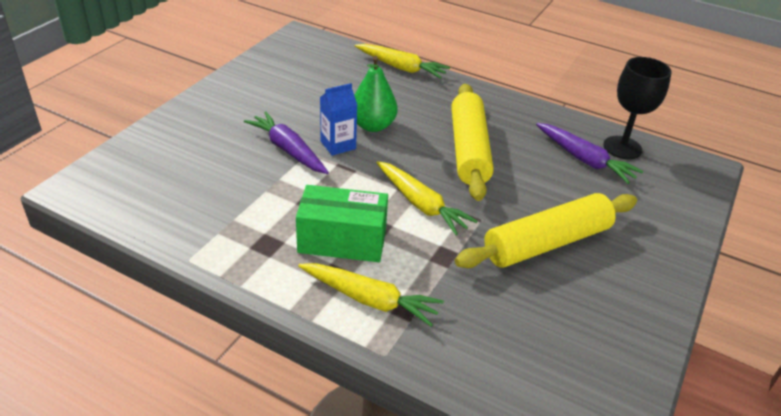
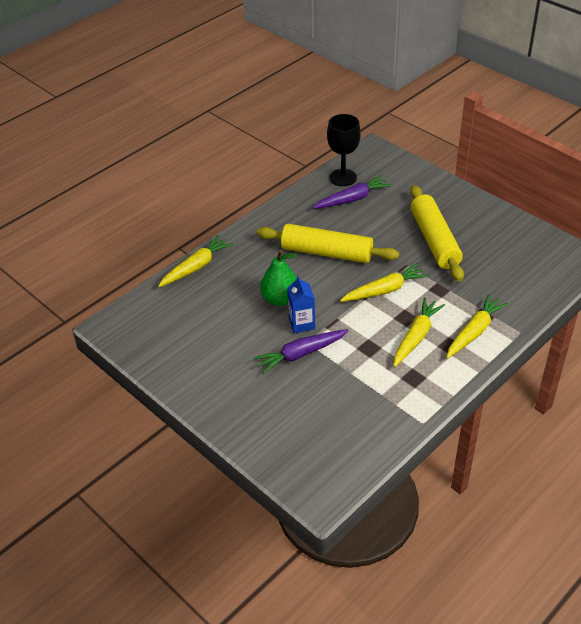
camera: 70 degrees left, 5 degrees up
green box [296,185,388,262] -> yellow carrot [393,297,445,367]

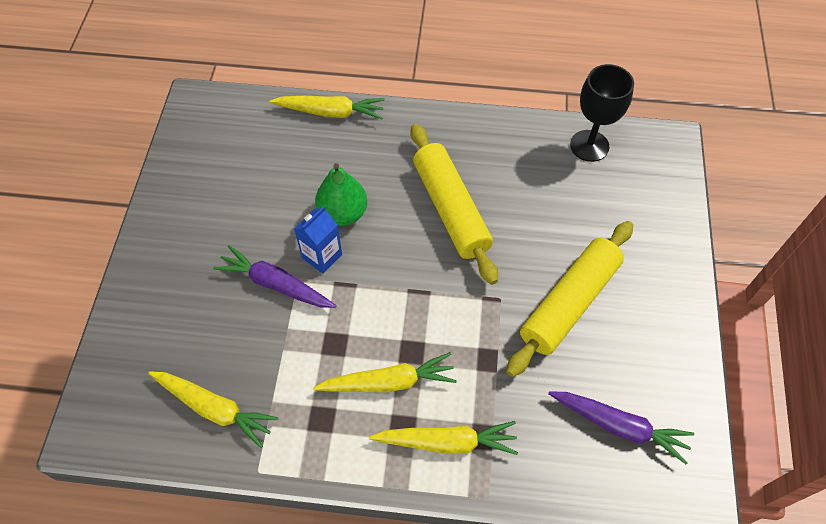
camera: 50 degrees right, 15 degrees up
purple carrot [313,175,391,209] -> purple carrot moved to [548,392,695,464]
yellow carrot [340,263,429,302] -> yellow carrot moved to [148,371,279,448]

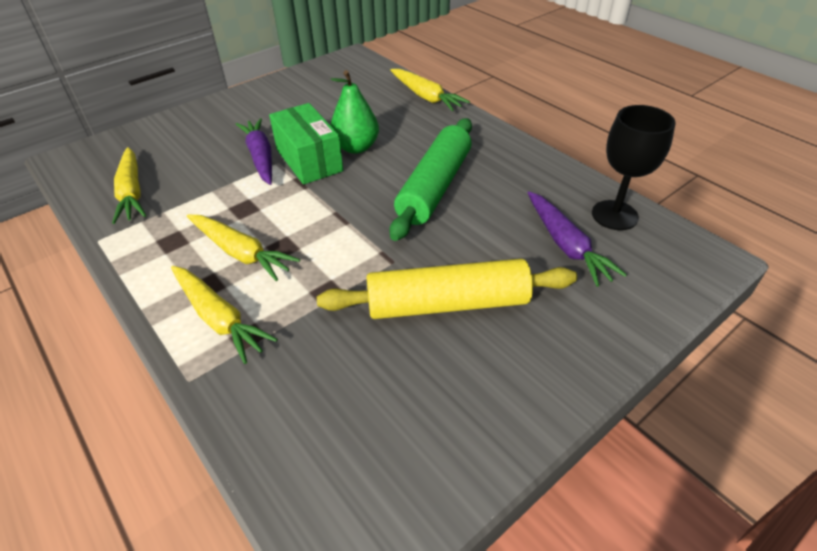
camera: 45 degrees right, 15 degrees down
blue carton [294,206,342,274] -> green box [269,103,343,185]
yellow rolling pin [410,124,498,285] -> green rolling pin [390,118,472,241]
purple carrot [548,392,695,464] -> purple carrot moved to [528,191,627,287]

